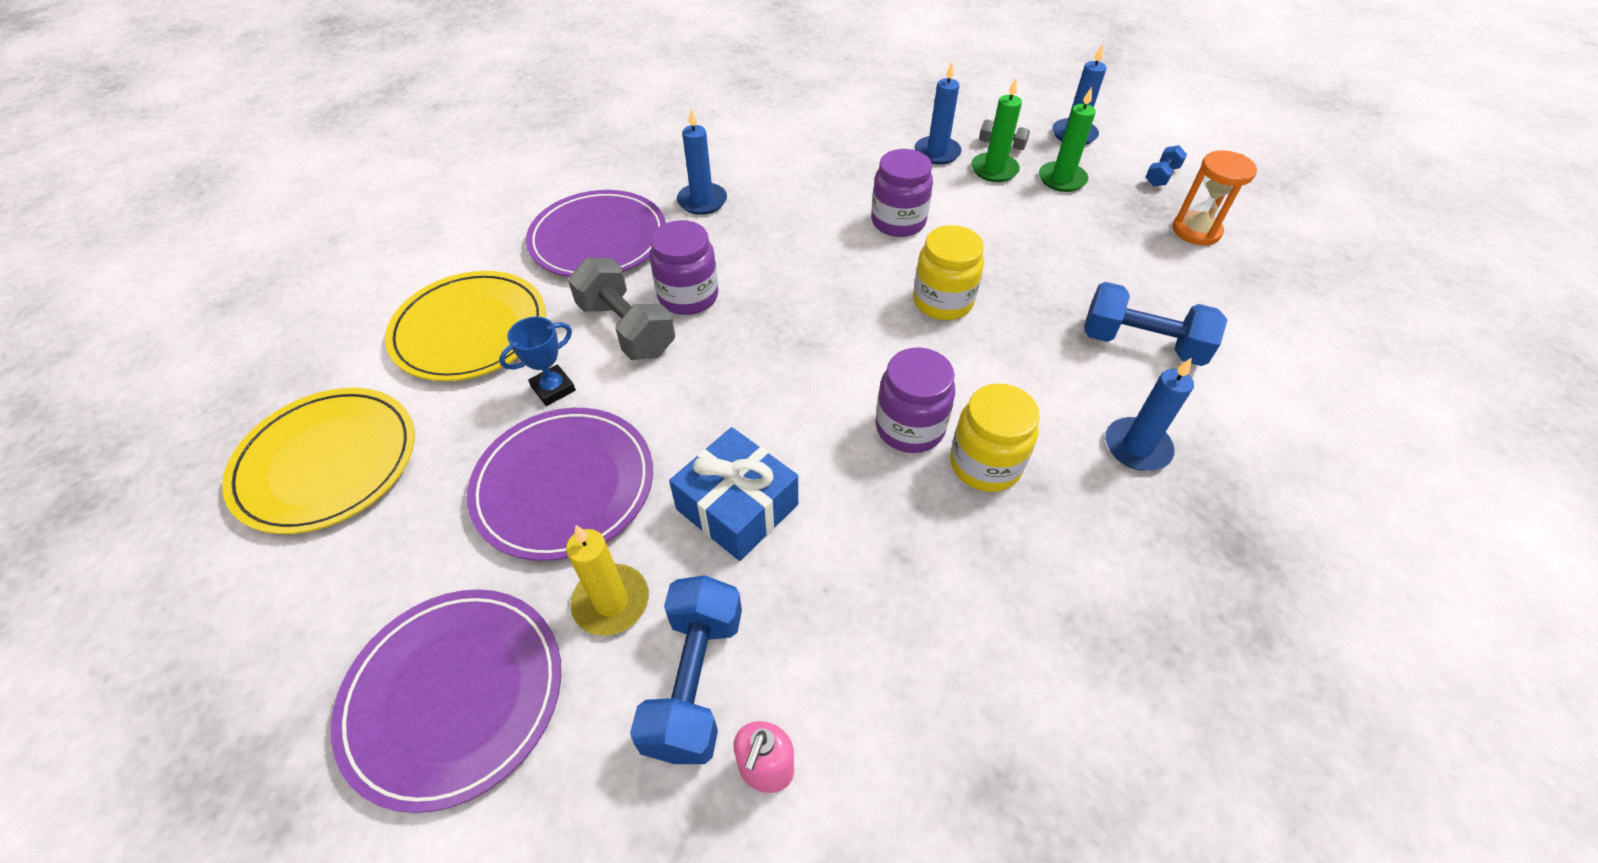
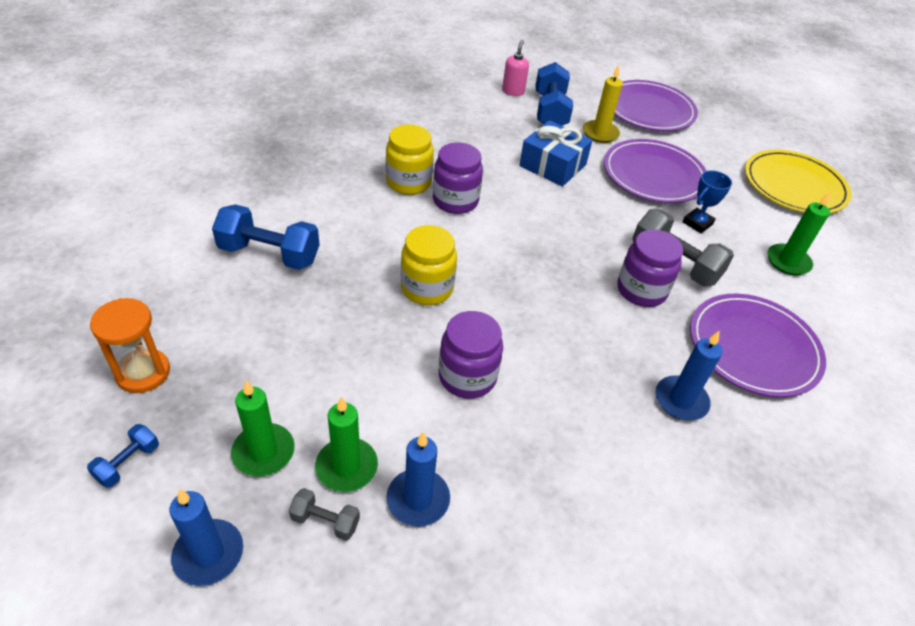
camera: 170 degrees right, 5 degrees down
yellow plate [385,271,546,381] -> green candle [767,192,830,275]
blue candle [1105,357,1194,471] -> none

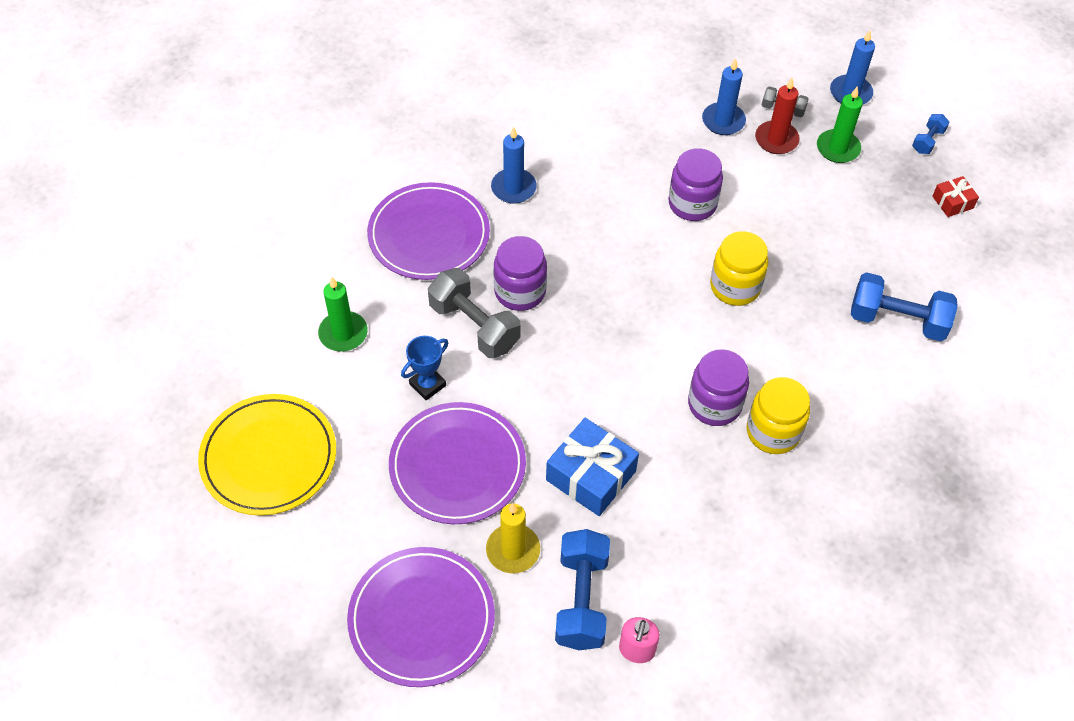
camera: 175 degrees left, 10 degrees up
orange hourglass [90,298,170,393] -> red gift [932,176,979,217]
green candle [315,397,378,492] -> red candle [755,78,800,154]

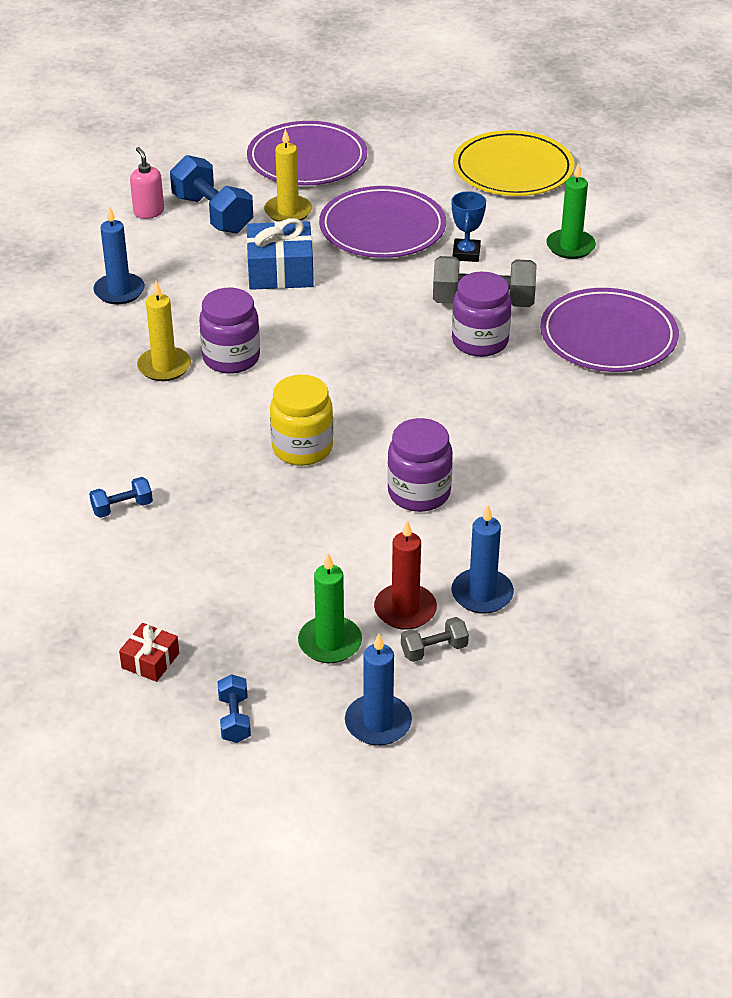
camera: 140 degrees right, 15 degrees down
blue candle [491,127,537,204] -> blue candle moved to [93,206,145,304]
yellow jar [747,377,810,454] -> yellow candle [137,281,191,381]
blue dumbbell [851,272,958,341] -> blue dumbbell [89,477,153,518], size x0.50

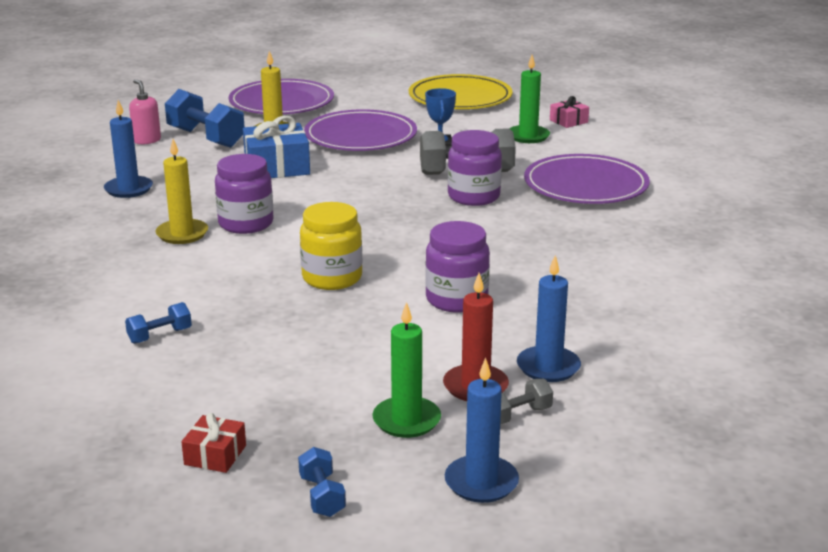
camera: 10 degrees left, 15 degrees down
none -> pink gift [550,96,589,128]

